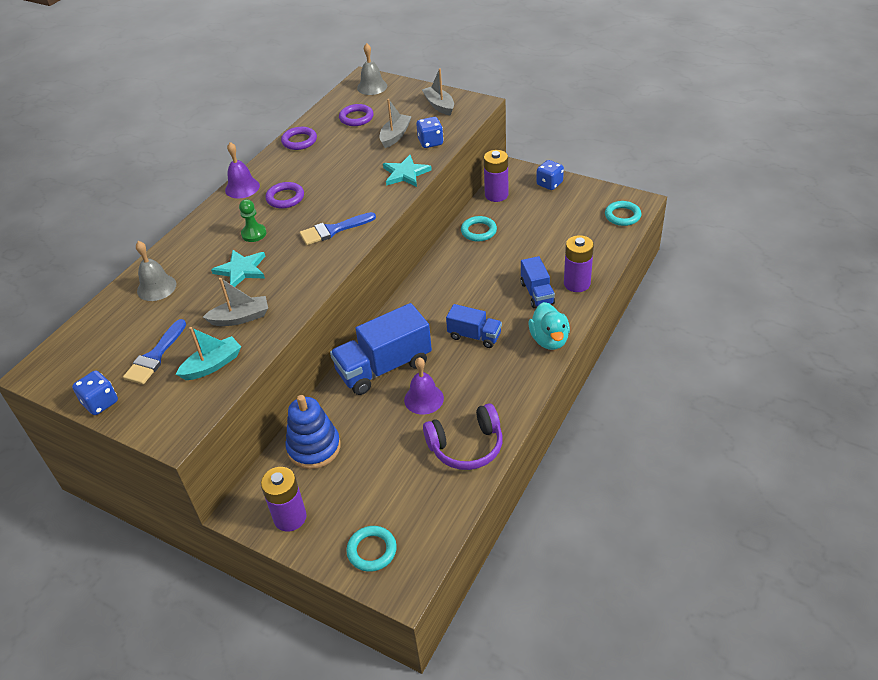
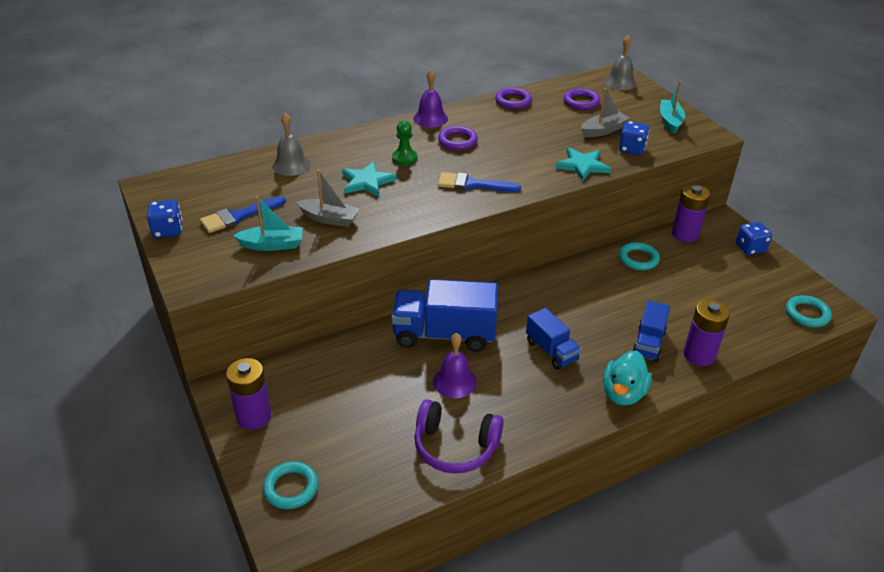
camera: 30 degrees right, 5 degrees down
blue stacking toy [285,395,340,469] -> none
grey boat [422,68,454,116] -> turquoise boat [660,81,685,134]

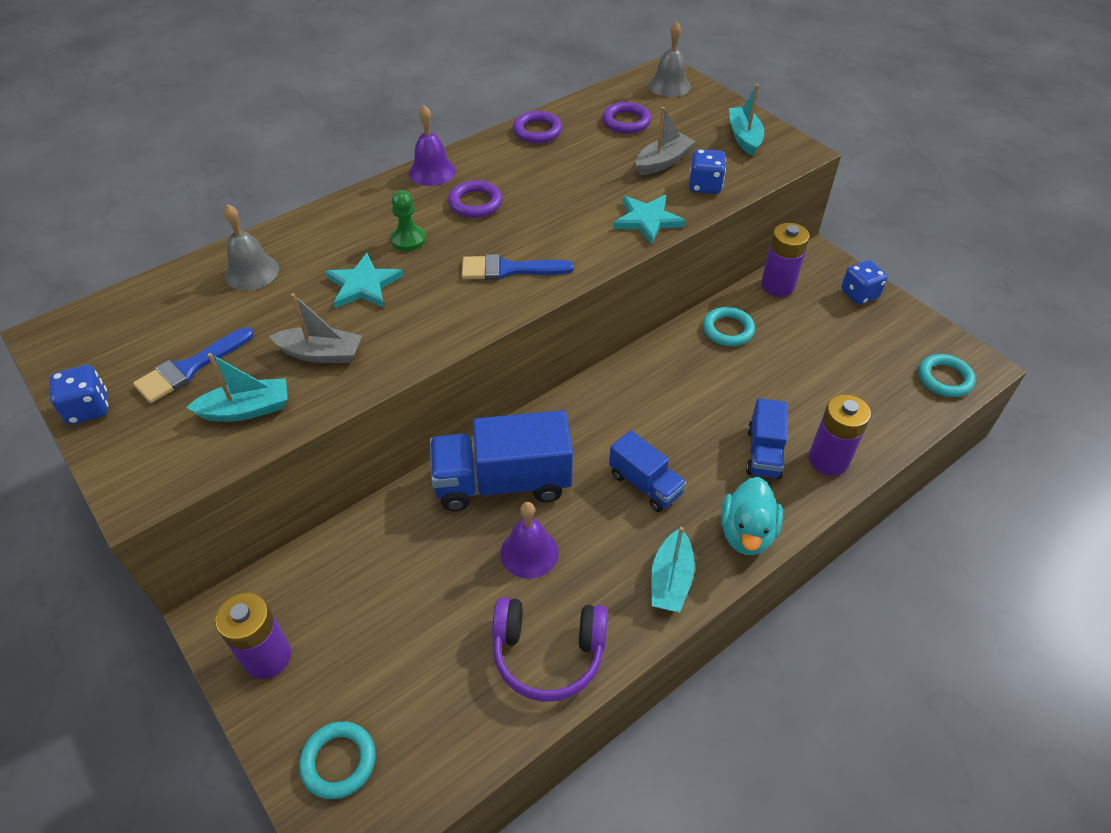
camera: 10 degrees left, 10 degrees up
none -> turquoise boat [651,527,695,612]

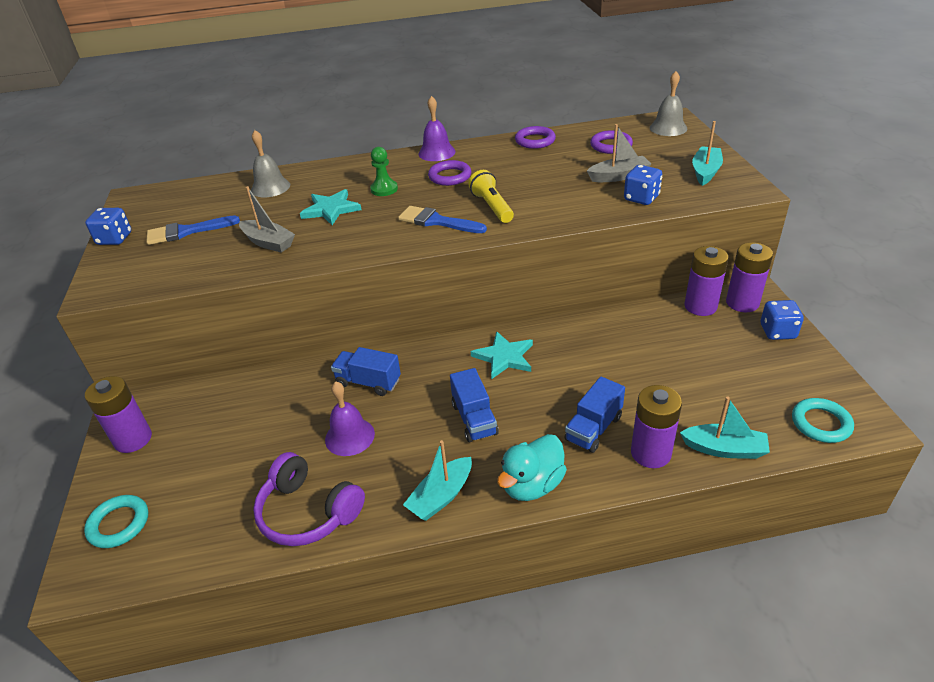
camera: 30 degrees right, 10 degrees down
turquoise boat [186,353,288,422] -> turquoise boat moved to [680,397,770,459]
blue truck [430,410,573,511] -> blue truck [331,347,401,396], size x0.57
turquoise star [613,195,686,244] -> turquoise star moved to [471,331,533,379]
turquoise ring [703,307,755,346] -> none
none -> yellow flashlight [468,170,514,223]
none -> purple battery [726,242,773,312]

